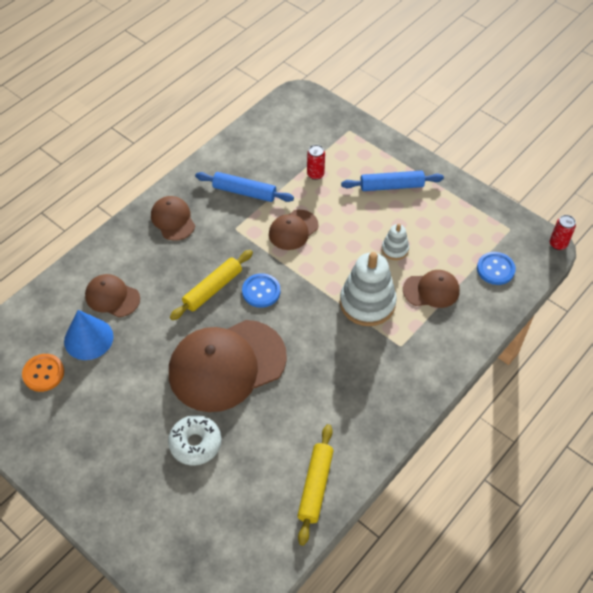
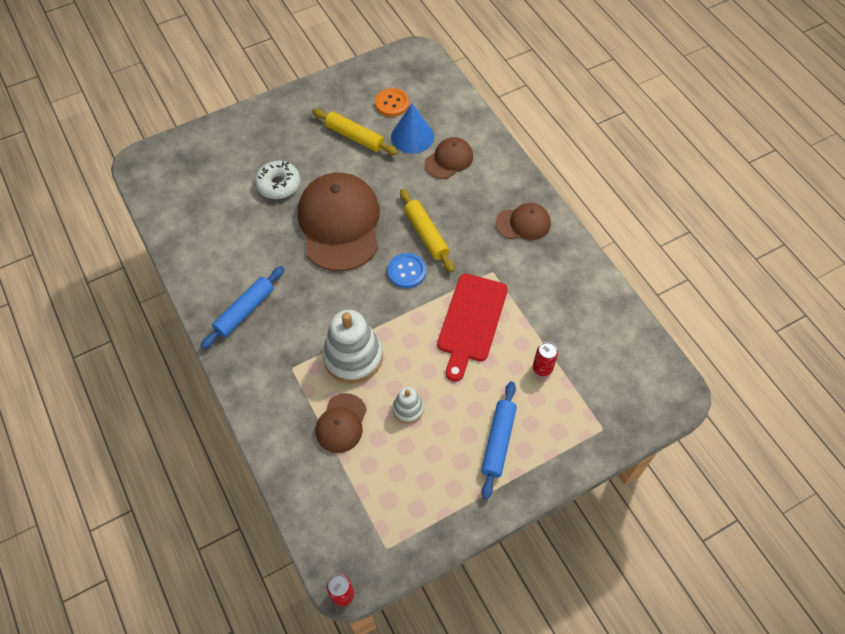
camera: 110 degrees right, 5 degrees up
blue rolling pin [195,172,294,202] -> blue rolling pin moved to [200,266,284,349]
brown cap [269,210,319,250] -> red cutting board [437,274,508,382]
yellow rolling pin [297,424,333,546] -> yellow rolling pin moved to [312,109,398,155]
blue button [477,252,516,285] -> none

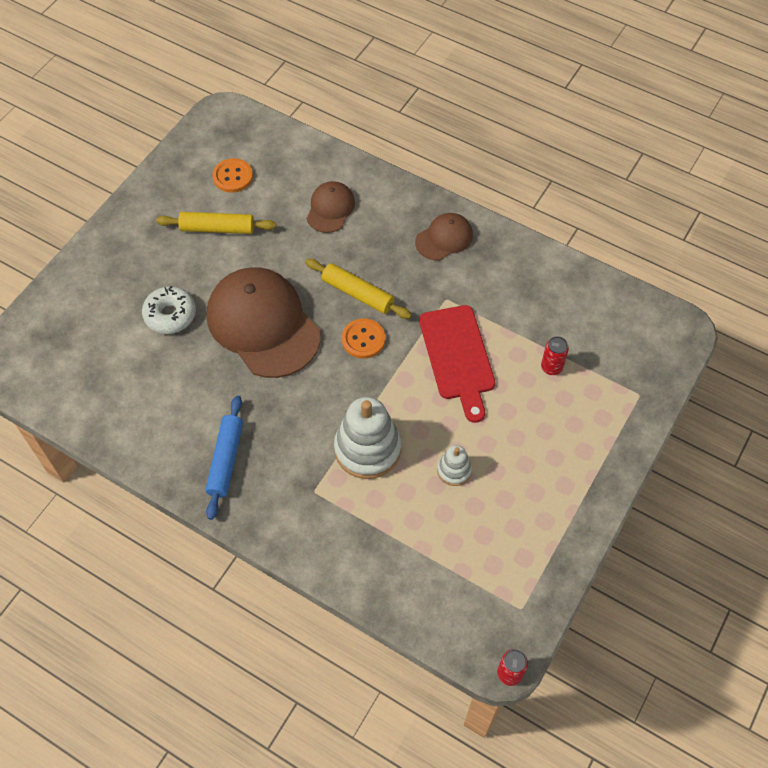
camera: 30 degrees left, 0 degrees up
brown cap [315,393,367,453] -> none
blue button [387,253,426,288] -> orange button [342,319,385,358]
blue cone [391,104,434,154] -> none
blue rolling pin [481,381,517,499] -> none

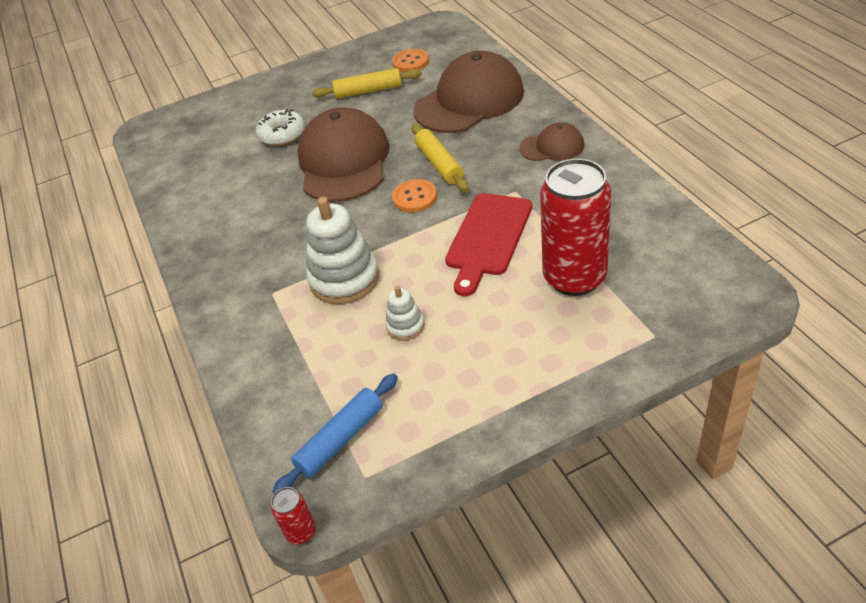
camera: 40 degrees right, 15 degrees down
yellow rolling pin [156,212,276,234] -> yellow rolling pin turned 45 degrees counterclockwise [312,68,422,99]
blue rolling pin [205,395,243,520] -> blue rolling pin moved to [272,373,398,493]
brown cap [306,181,355,233] -> brown cap [413,51,524,133], size x2.02
red can [541,336,569,375] -> red can [540,159,611,296], size x2.45

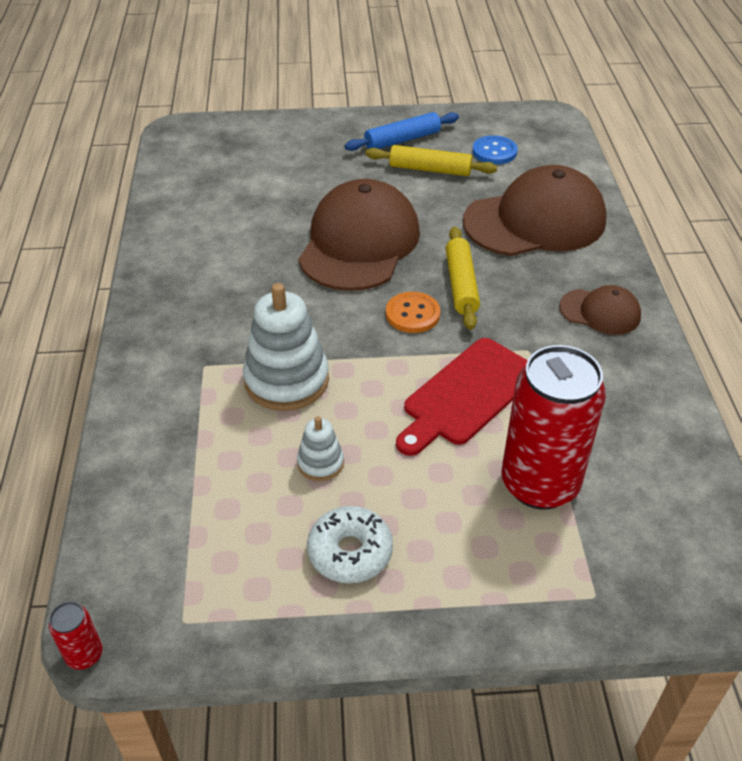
camera: 15 degrees right, 0 degrees up
white donut [256,109,305,146] -> white donut moved to [307,506,393,583]
blue rolling pin [272,373,398,493] -> blue rolling pin moved to [345,112,459,151]
orange button [392,49,429,72] -> blue button [472,135,517,164]

